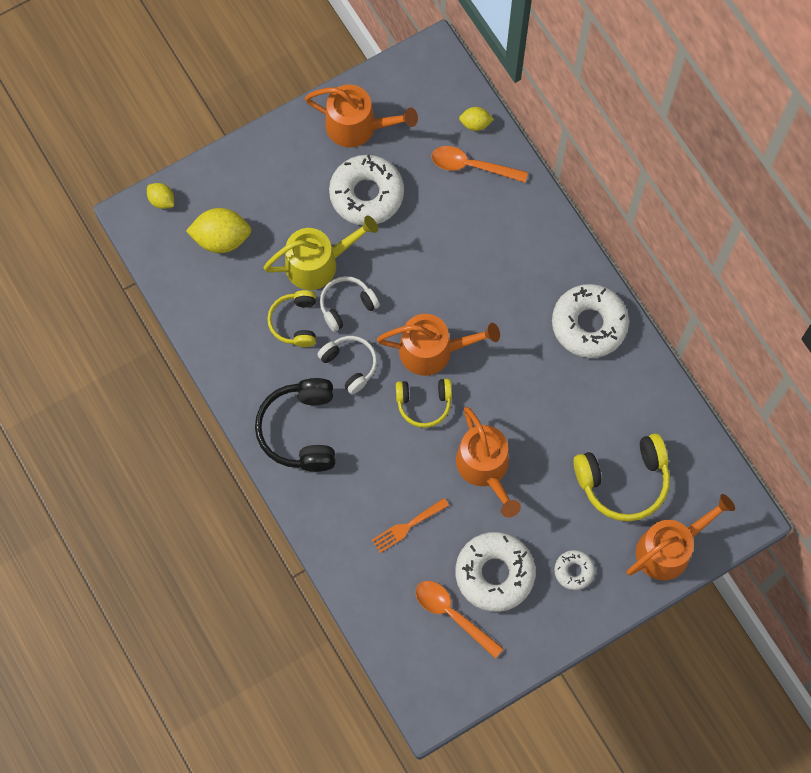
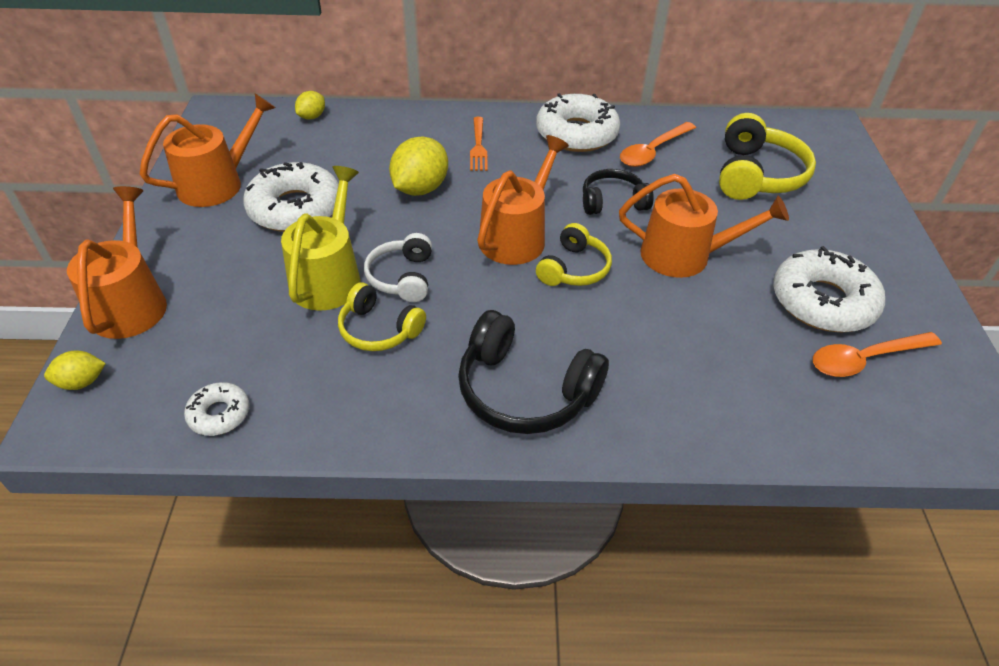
camera: 60 degrees left, 25 degrees down
yellow lemon [186,208,251,253] -> yellow lemon moved to [389,137,448,196]
white headphones [317,336,377,394] -> none
orange fork [372,498,449,553] -> orange fork moved to [470,117,488,171]
orange spoon [432,146,528,183] -> orange spoon moved to [620,122,696,167]
white donut [554,550,595,590] -> white donut moved to [184,382,249,436]
orange watering can [627,494,735,580] -> orange watering can moved to [67,186,167,339]
none -> black headphones [583,169,654,215]

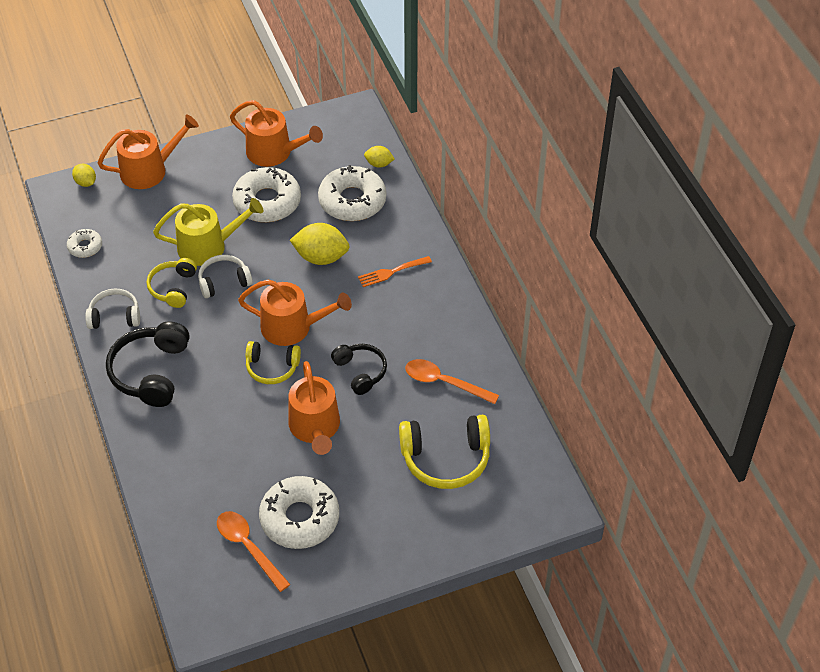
camera: 70 degrees right, 5 degrees up
white donut [536,93,620,152] -> white donut moved to [318,165,386,221]
none -> white headphones [85,289,140,329]

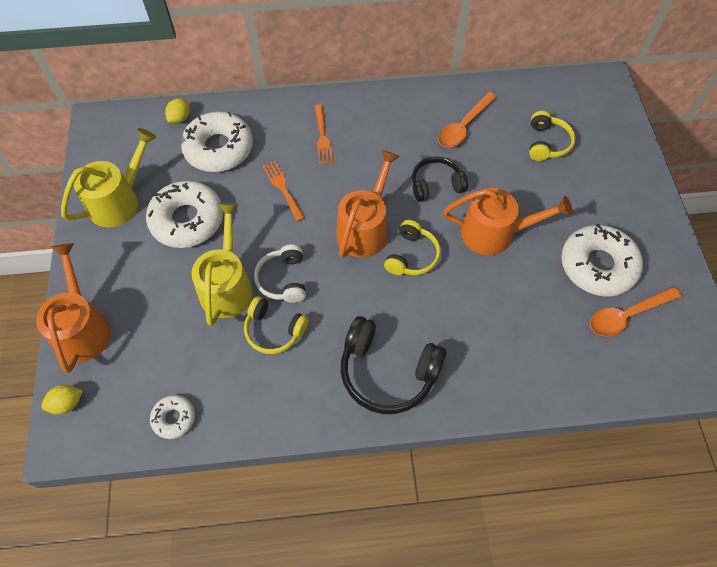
camera: 75 degrees left, 10 degrees up
white headphones [85,289,140,329] -> none
orange watering can [230,100,323,167] -> yellow watering can [61,128,157,227]
yellow lemon [290,223,350,265] -> orange fork [263,161,305,222]
yellow headphones [399,415,490,489] -> yellow headphones [529,111,576,161], size x0.62

